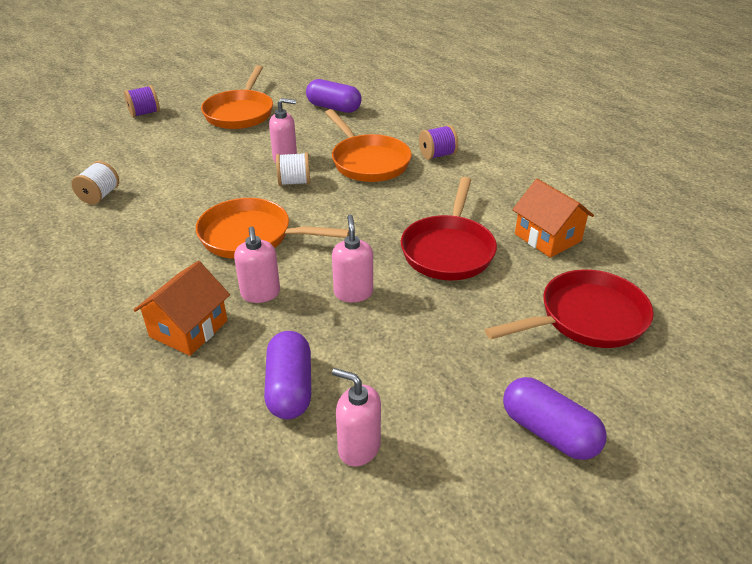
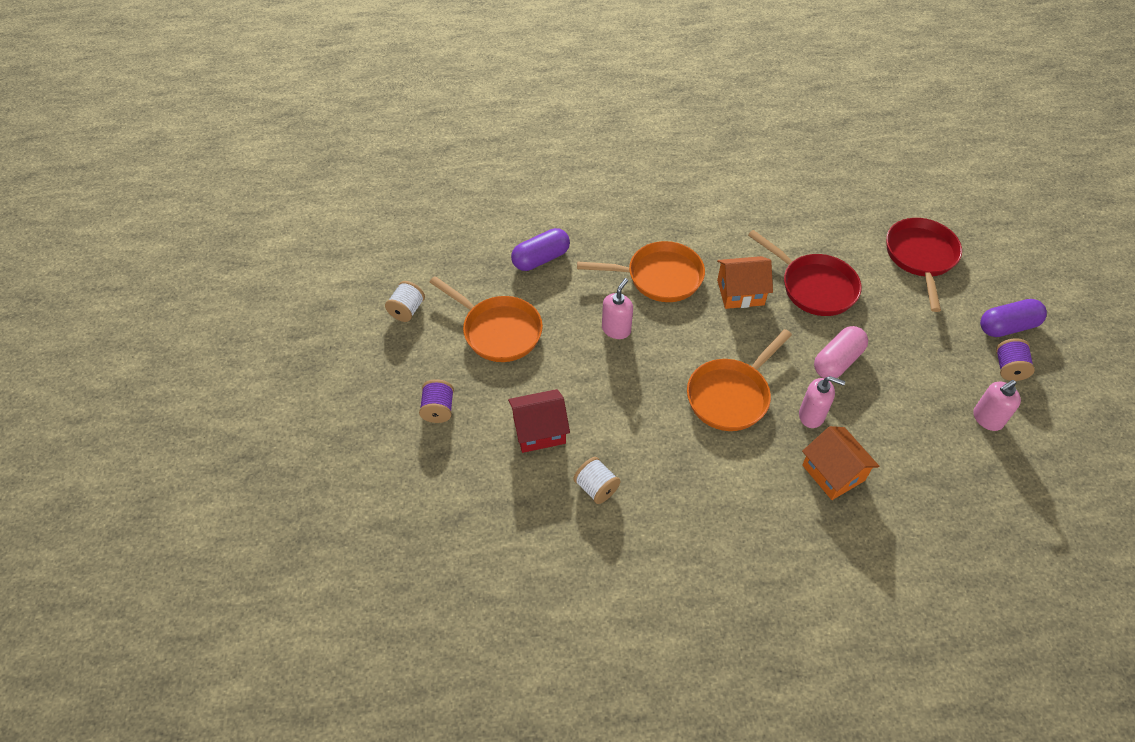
camera: 60 degrees left, 15 degrees up
purple capsule [264,331,311,419] -> none
white spool [276,152,310,186] -> white spool moved to [385,281,425,322]
pink soap dispenser [332,215,373,302] -> pink capsule [814,326,868,378]
purple spool [419,125,458,160] -> purple spool moved to [996,338,1035,381]
orange house [512,179,594,258] -> orange house moved to [717,256,773,309]
none -> red house [508,389,570,453]

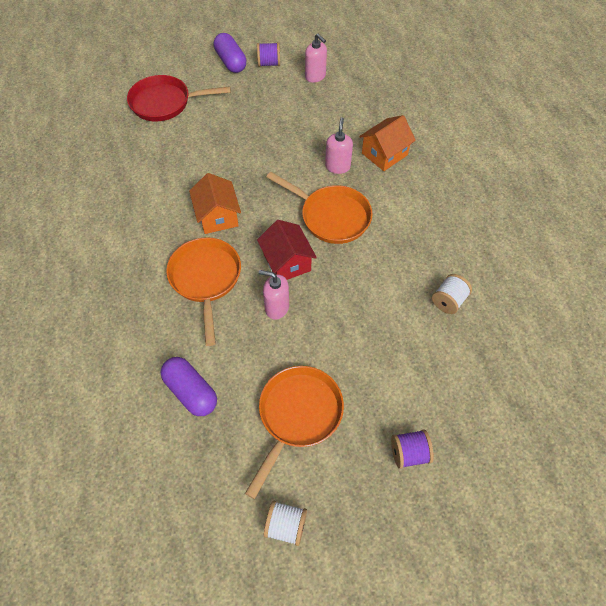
camera: 100 degrees left, 5 degrees up
red house [508,389,570,453] -> red house moved to [257,220,317,280]
red pan [748,230,862,316] -> none
pink capsule [814,326,868,378] -> none

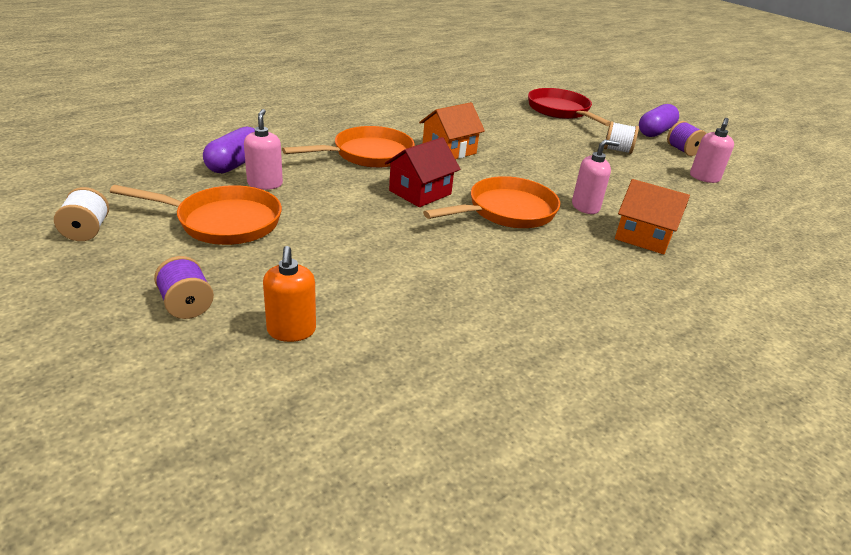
camera: 65 degrees right, 25 degrees down
pink soap dispenser [259,270,289,320] -> pink soap dispenser moved to [244,109,283,190]
orange pan [266,172,372,244] -> orange pan turned 135 degrees counterclockwise [423,176,560,228]
white spool [432,274,472,314] -> white spool moved to [604,121,639,154]
none -> orange soap dispenser [263,246,316,342]

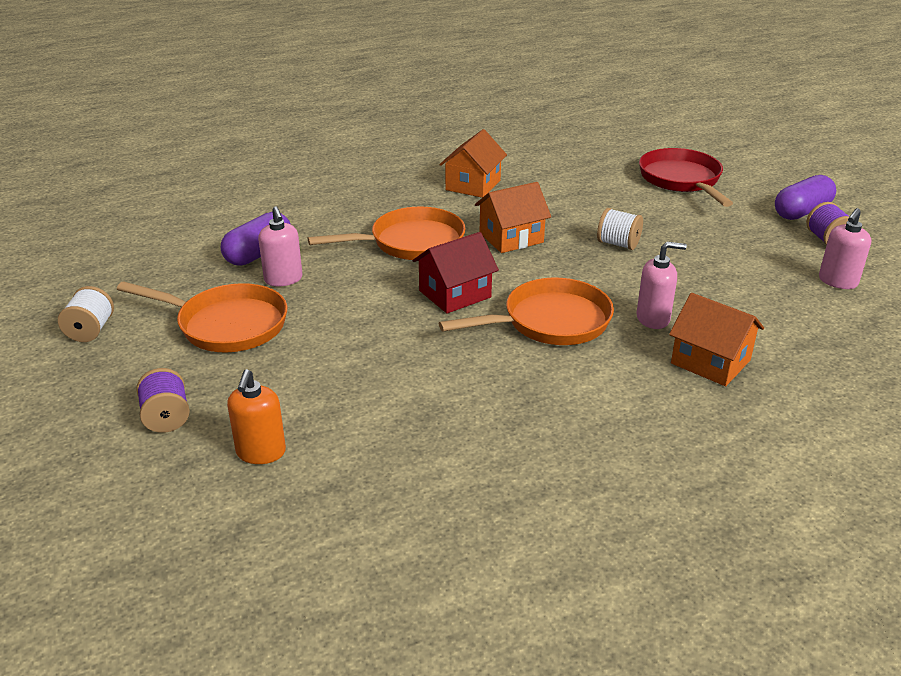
camera: 15 degrees right, 0 degrees up
pink soap dispenser [244,109,283,190] -> pink soap dispenser turned 150 degrees clockwise [258,207,302,287]
white spool [604,121,639,154] -> white spool moved to [597,208,643,250]
none -> orange house [439,129,507,198]

